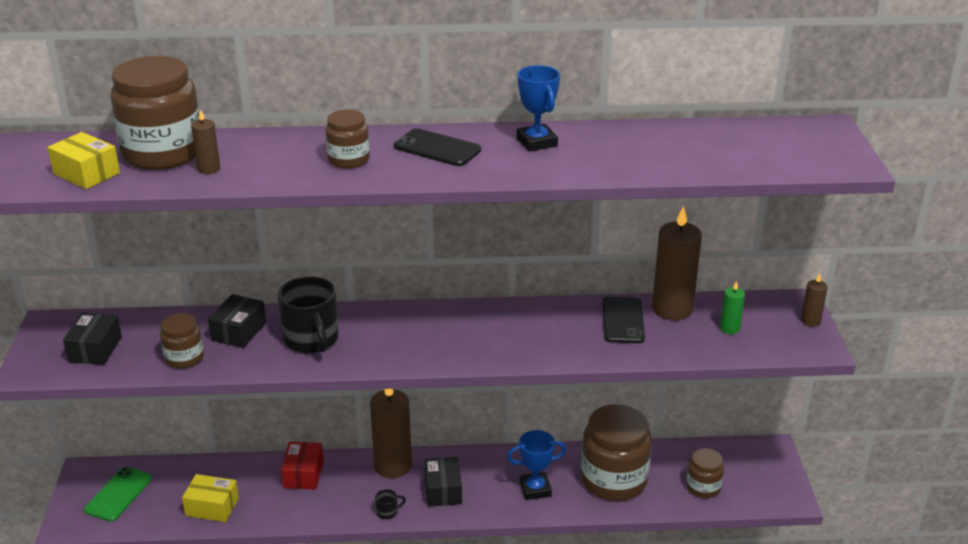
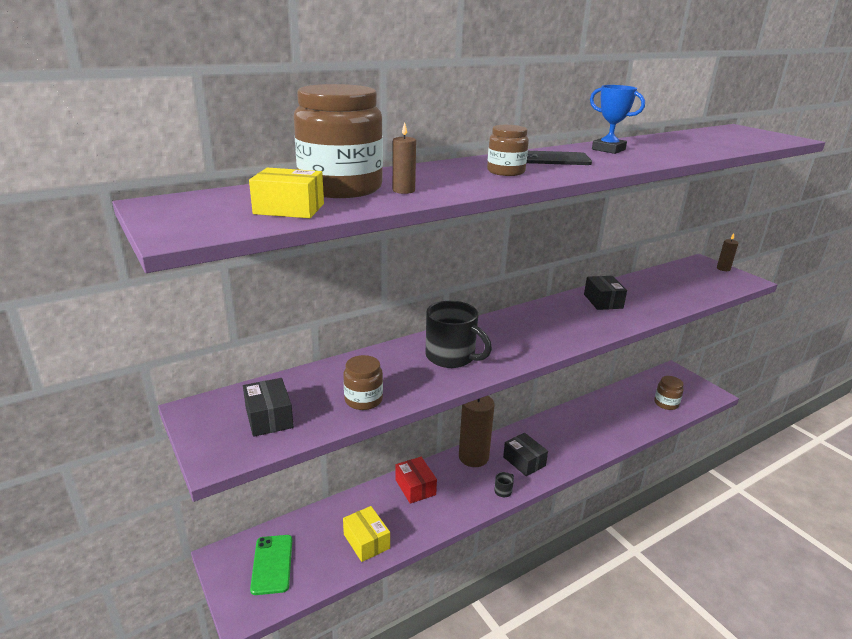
camera: 30 degrees left, 5 degrees down
yellow box [182,474,239,522] -> yellow box turned 75 degrees clockwise [343,506,390,562]
black box [208,294,266,348] -> black box moved to [584,276,627,310]
blue trophy [507,430,566,500] -> none
brown jar [581,404,652,501] -> none
black phone [603,297,645,343] -> none
brown candle [652,206,702,320] -> none
green candle [720,281,745,334] -> none

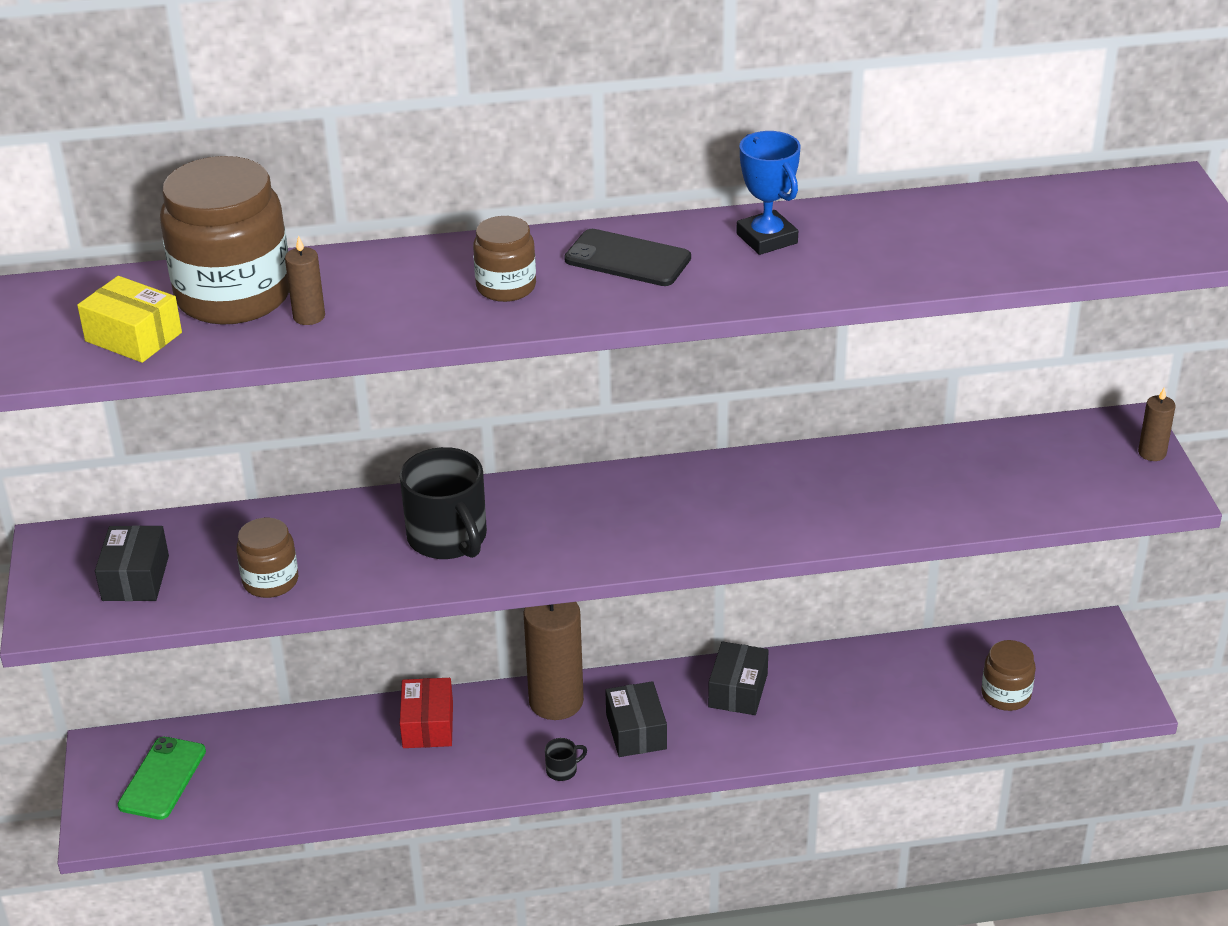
camera: 25 degrees right, 10 degrees up
yellow box [343,506,390,562] -> none
black box [584,276,627,310] -> black box moved to [708,641,769,715]

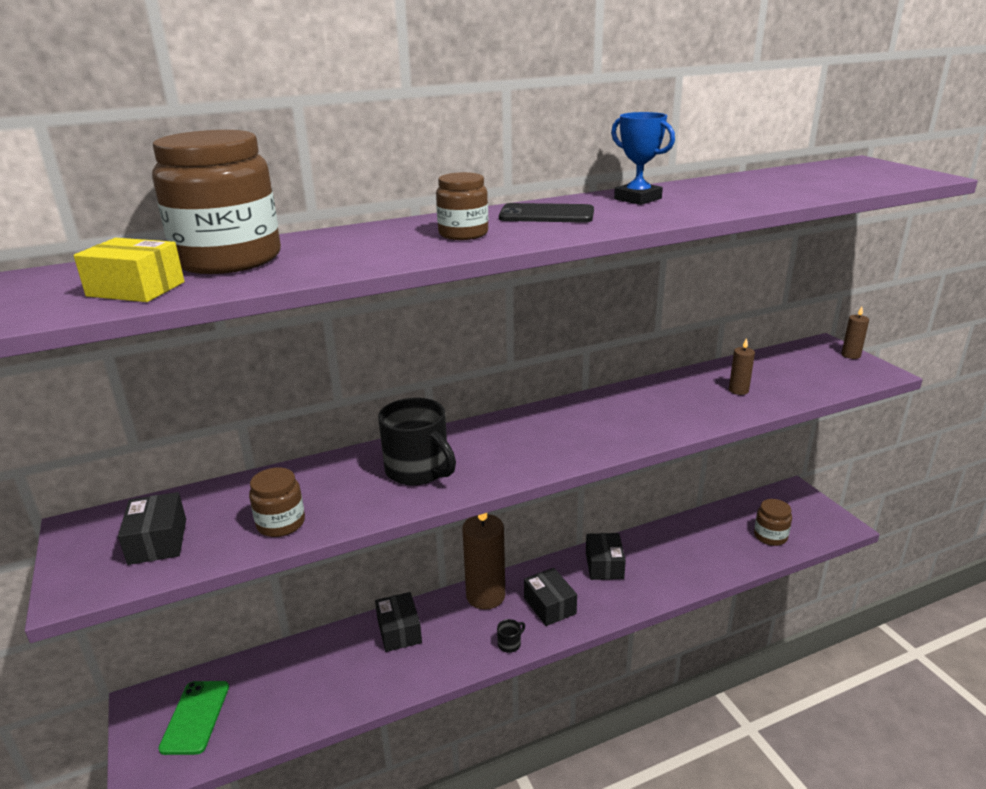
camera: 15 degrees left, 10 degrees down
brown candle [285,236,325,325] -> brown candle moved to [729,338,755,395]
red box [400,678,453,748] -> black box [375,592,422,652]

